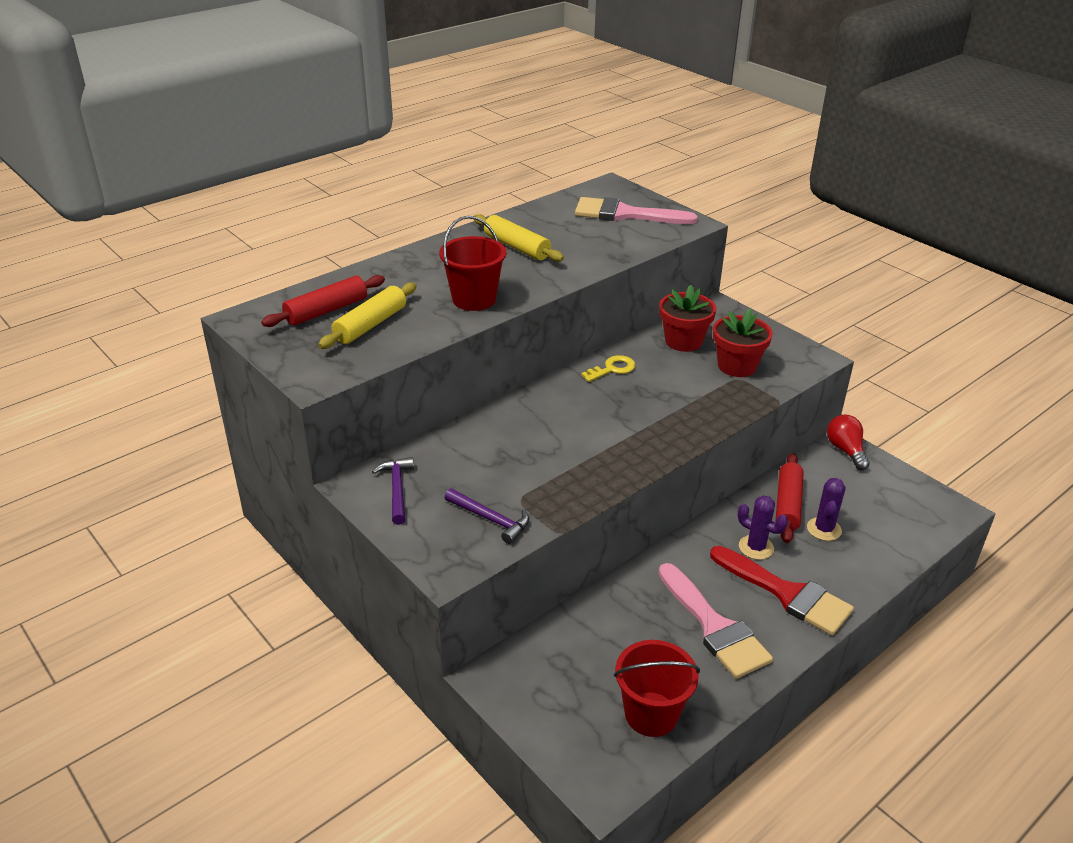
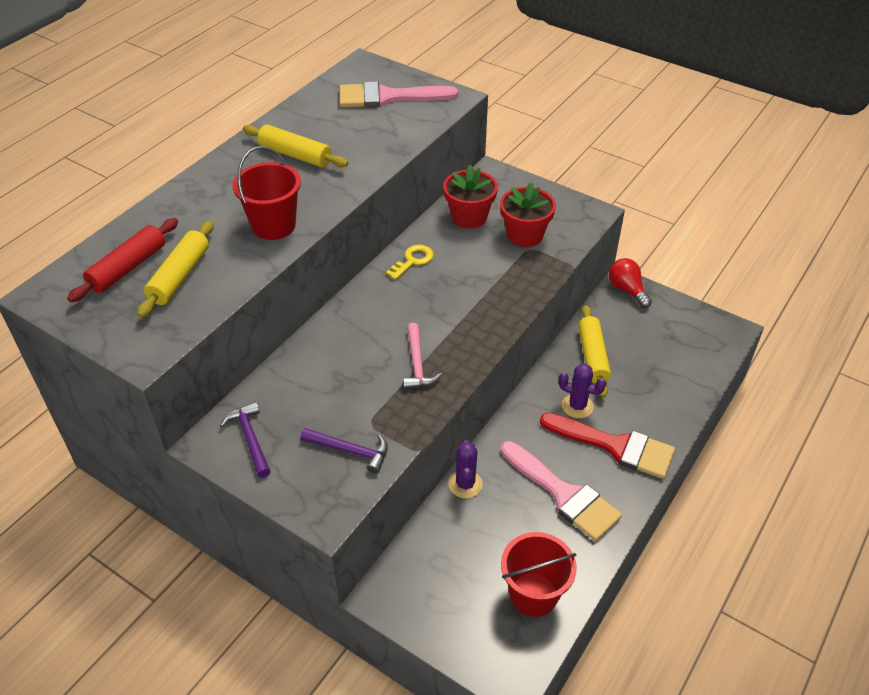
camera: 15 degrees left, 10 degrees up
red rolling pin [775,453,804,543] -> yellow rolling pin [579,305,611,398]
purple cactus [807,478,845,541] -> purple cactus moved to [448,440,483,498]
none -> pink hammer [403,323,442,390]

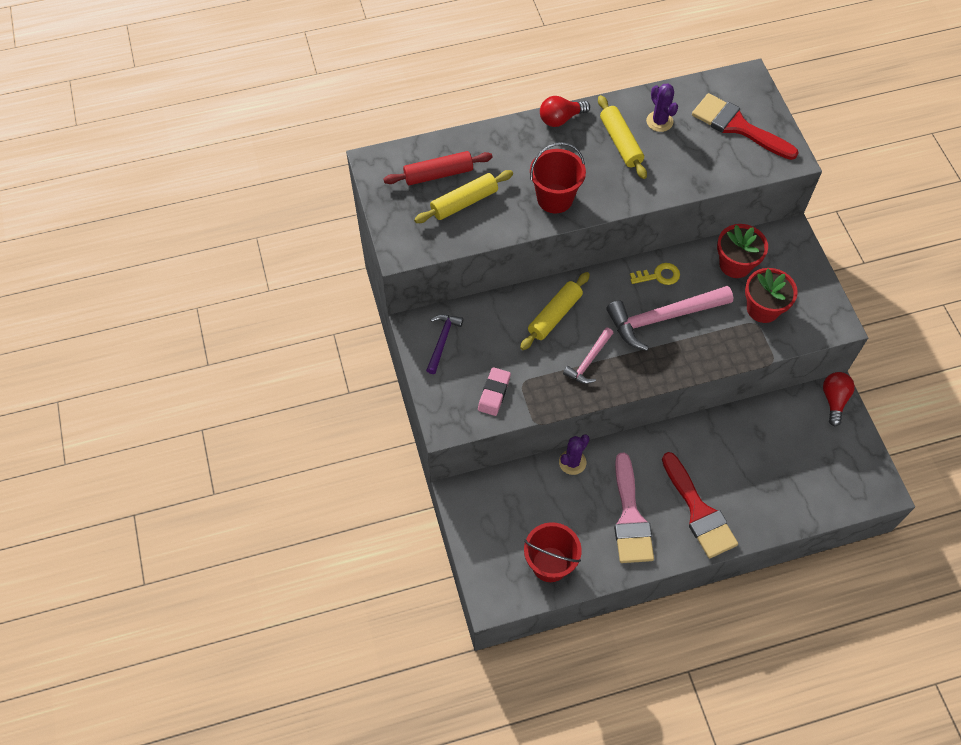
camera: 40 degrees right, 15 degrees up
purple hammer [300,428,388,474] -> pink eraser [478,367,511,416]
pink brush [340,81,458,108] -> red brush [692,93,799,160]
purple cactus [558,364,606,418] -> purple cactus moved to [646,83,678,132]
yellow rolling pin [579,305,611,398] -> yellow rolling pin moved to [520,272,590,350]
none -> red light bulb [540,96,590,127]
none -> pink hammer [606,286,733,351]

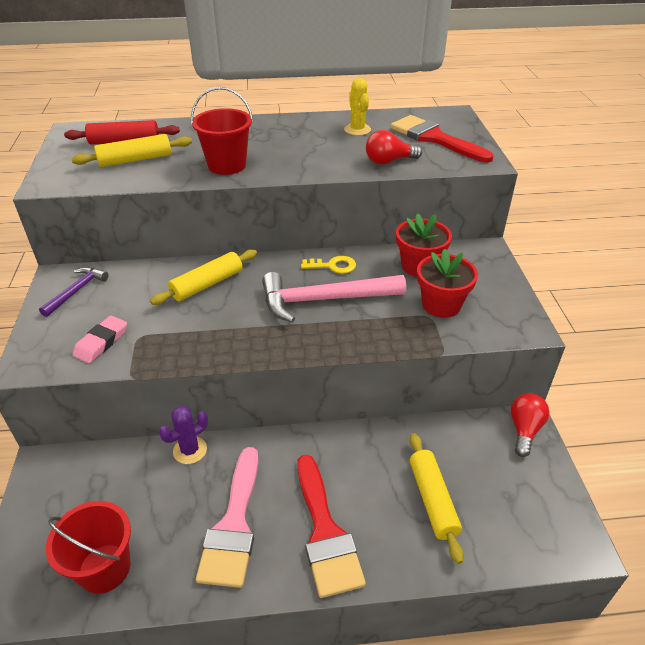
camera: 10 degrees right, 20 degrees down
red light bulb [540,96,590,127] -> red light bulb moved to [366,130,422,165]
pink hammer [563,327,613,384] -> none
yellow rolling pin [598,95,647,179] -> yellow rolling pin moved to [410,433,464,564]
purple cactus [646,83,678,132] -> yellow cactus [344,78,371,136]

